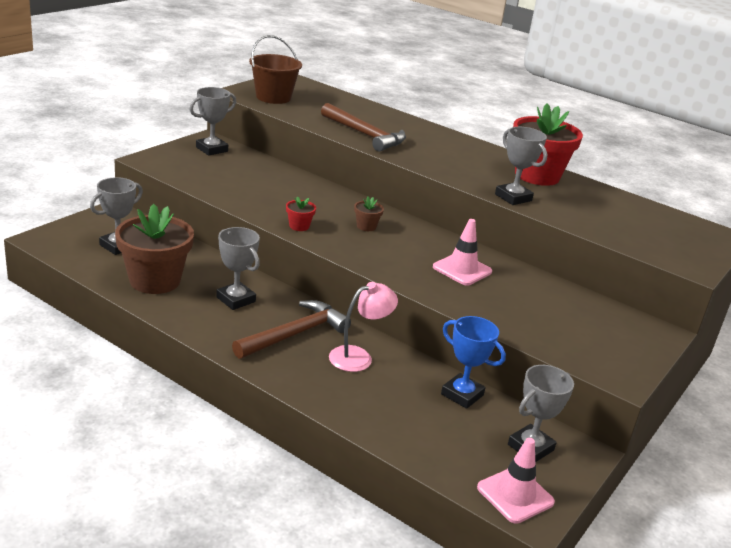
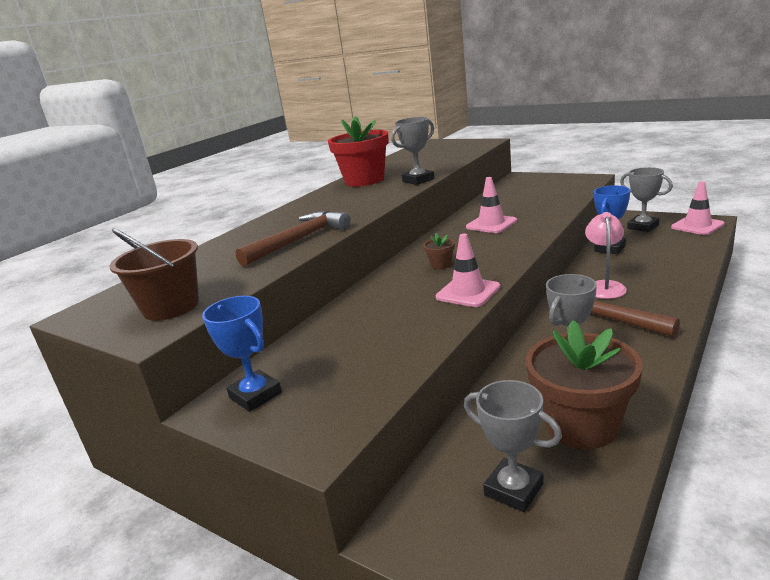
camera: 85 degrees left, 5 degrees down
grey trophy [189,87,236,156] -> blue trophy [202,296,282,412]
red flower pot [286,197,316,231] -> pink traffic cone [435,234,500,307]
pink lamp [329,282,398,372] -> pink lamp turned 45 degrees clockwise [585,212,627,299]

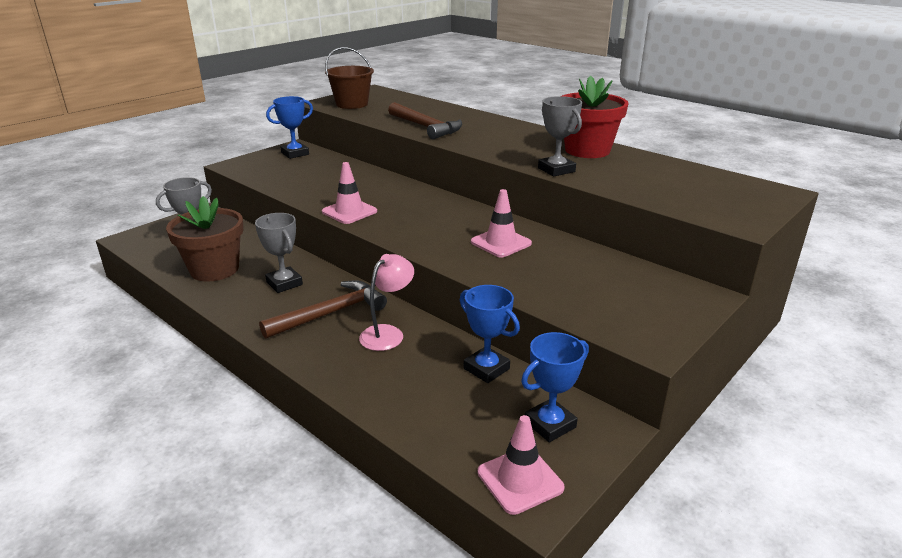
camera: 95 degrees right, 5 degrees up
brown flower pot [423,233,455,269] -> none
pink lamp [585,212,627,299] -> pink lamp turned 75 degrees counterclockwise [359,254,414,351]
grey trophy [620,167,673,232] -> blue trophy [521,332,589,442]

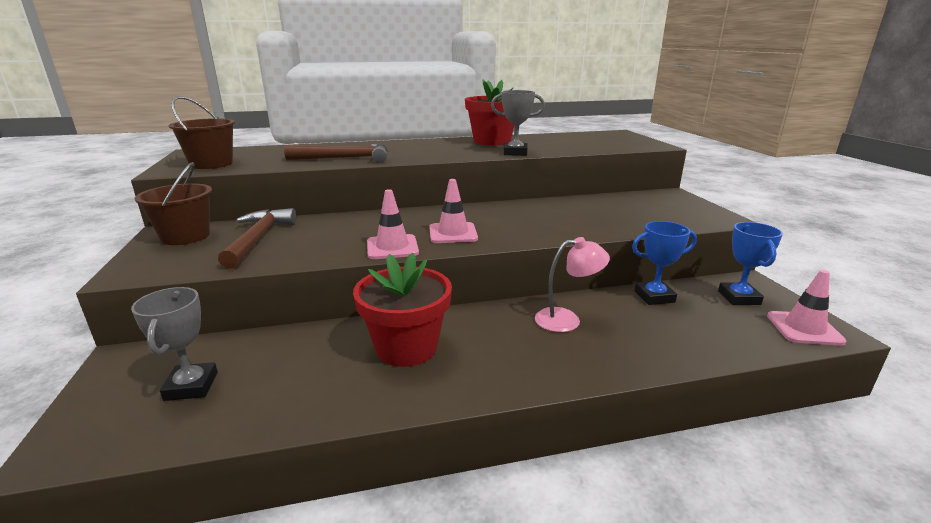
camera: 55 degrees left, 5 degrees down
brown flower pot [166,196,244,282] -> none
grey trophy [255,213,303,293] -> red flower pot [353,253,452,367]
brown hammer [259,280,387,339] -> brown hammer moved to [218,208,296,269]
blue trophy [266,96,313,159] -> brown bucket [135,162,212,245]
pink lamp [359,254,414,351] -> pink lamp turned 105 degrees clockwise [535,237,610,332]
pink traffic cone [471,189,532,257] -> pink traffic cone moved to [429,179,478,243]

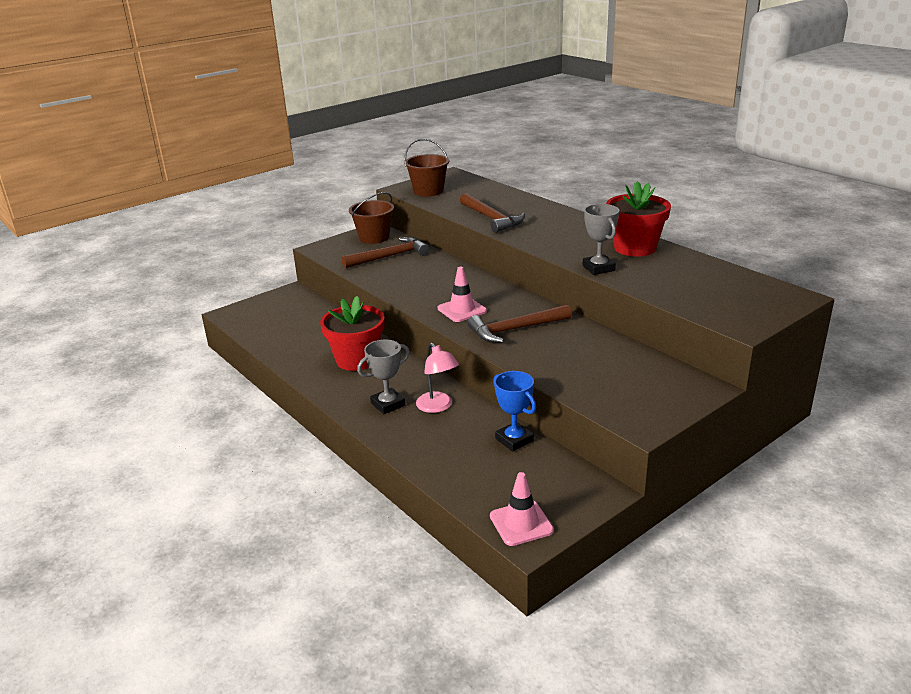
camera: 65 degrees right, 5 degrees up
grey trophy [131,287,218,401] -> grey trophy moved to [357,339,410,414]
pink traffic cone [367,189,419,259] -> none
blue trophy [718,222,783,305] -> none
none -> brown hammer [468,304,572,343]

